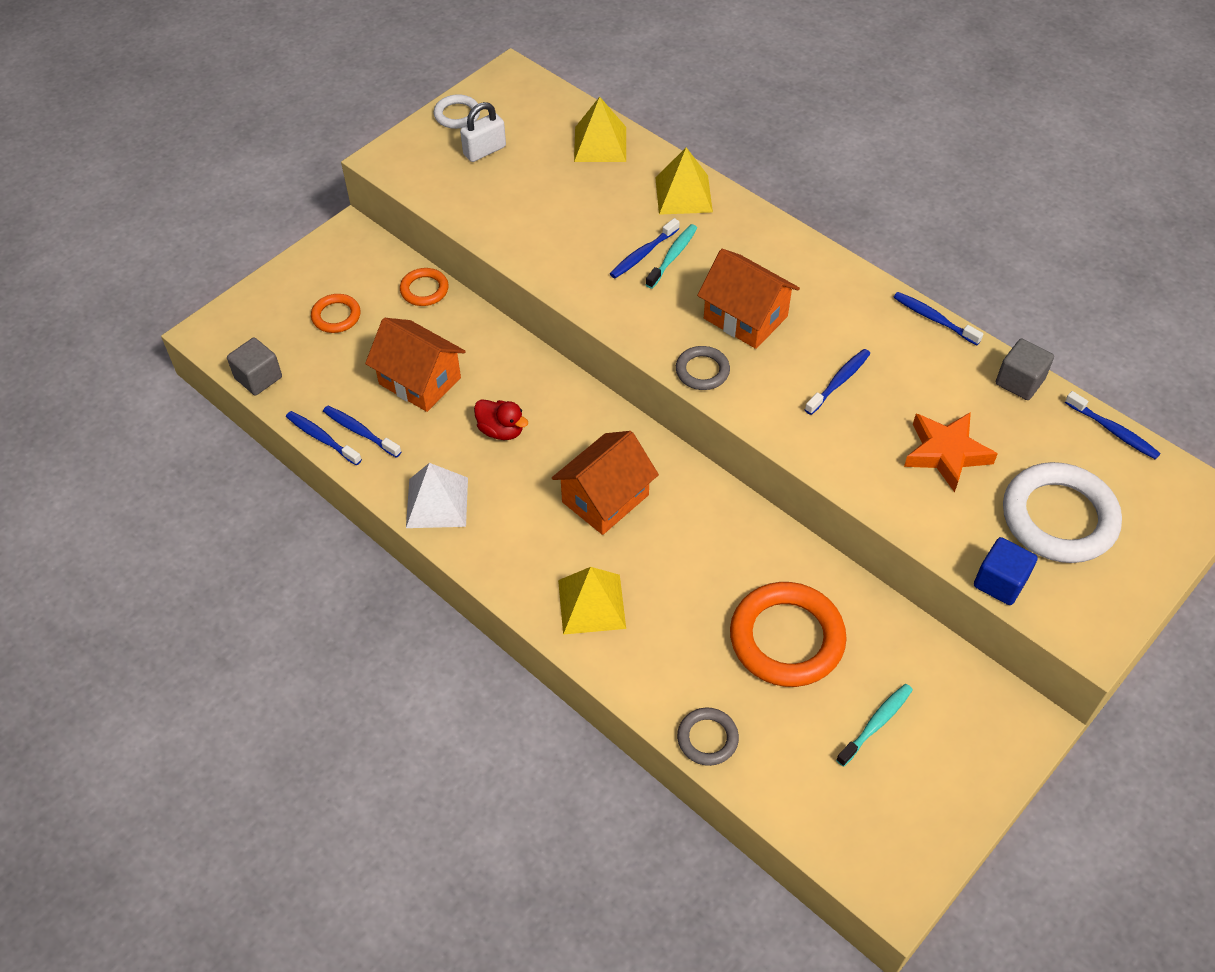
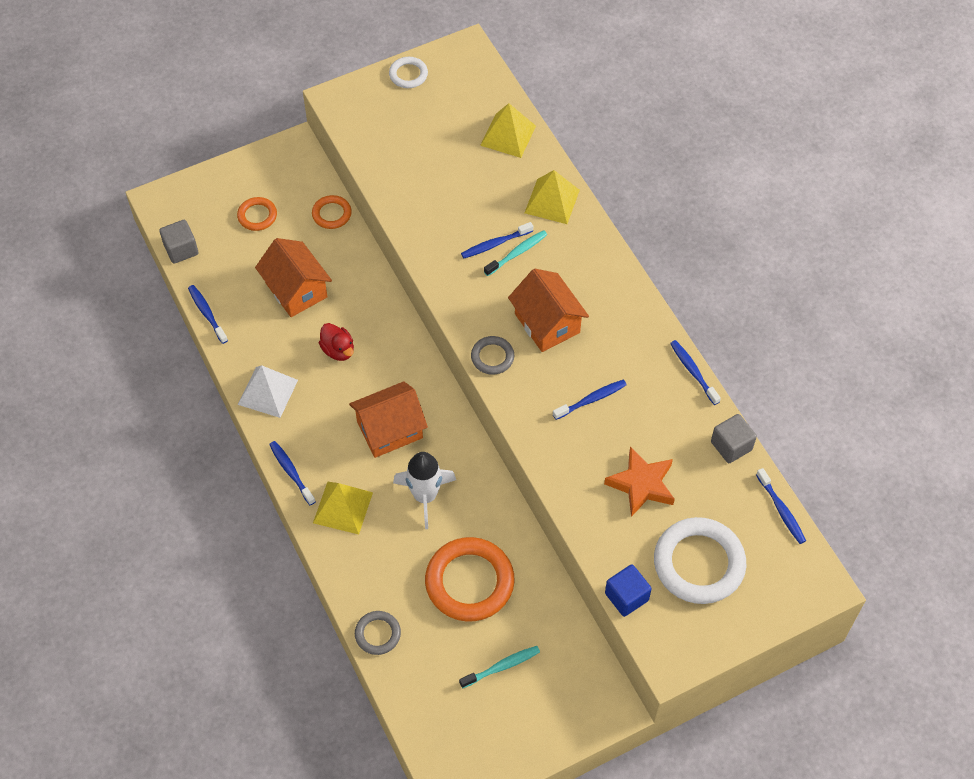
camera: 20 degrees right, 5 degrees up
blue toothbrush [323,406,402,458] -> blue toothbrush moved to [269,441,316,505]
white padlock [460,102,506,162] -> none
none -> white rocket [393,452,456,529]

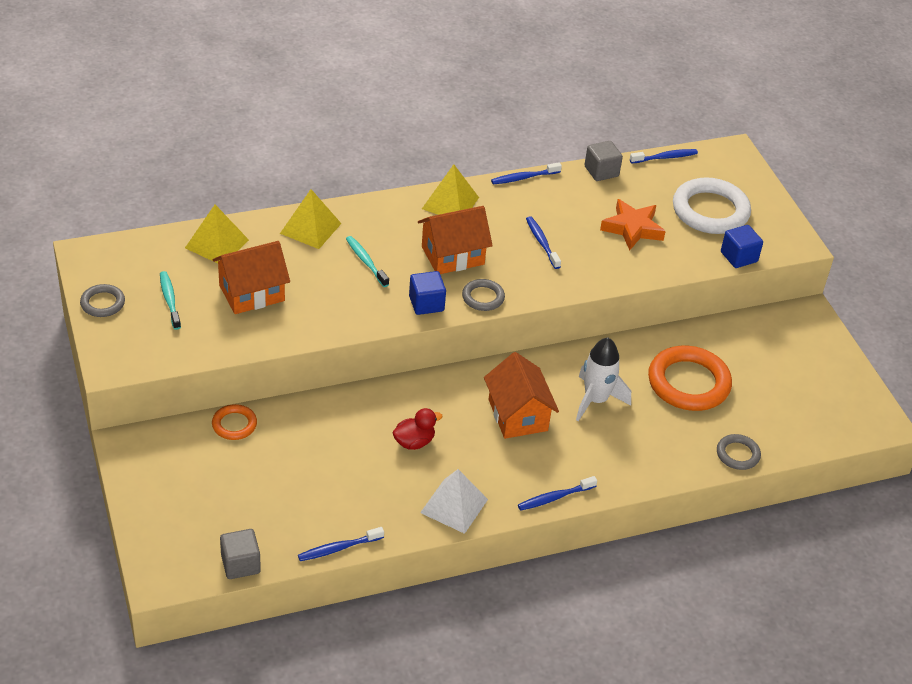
camera: 85 degrees left, 15 degrees down
orange ring [237,197,277,231] -> none
orange house [255,238,332,317] -> orange house moved to [213,241,290,314]
yellow pyramid [313,482,373,534] -> yellow pyramid moved to [422,164,479,215]
white ring [389,57,428,88] -> grey ring [80,284,125,317]
turquoise toothbrush [459,646,540,688] -> turquoise toothbrush moved to [160,271,181,330]
blue toothbrush [461,222,533,259] -> none
none -> blue cube [409,271,446,315]

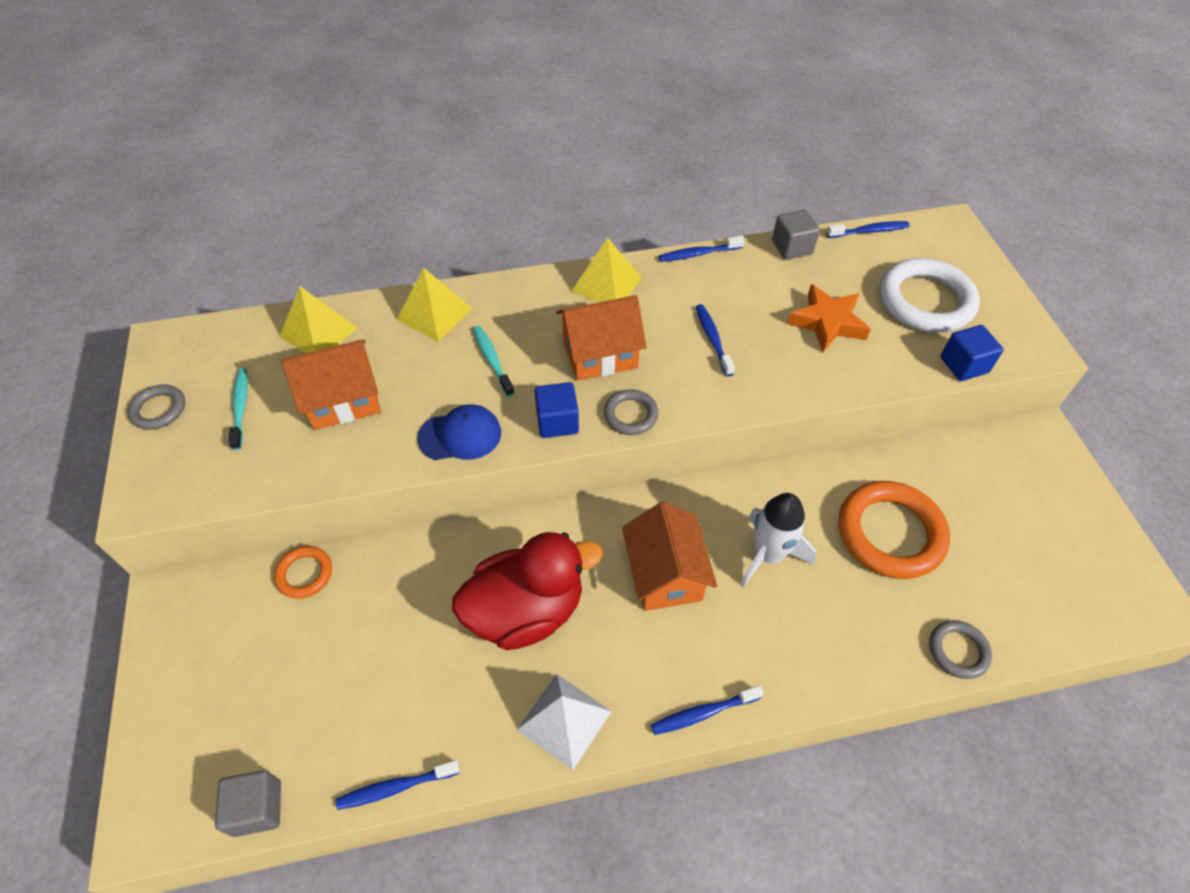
camera: 10 degrees right, 10 degrees up
red duck [392,408,443,450] -> red duck [452,532,603,650], size x2.14
none -> blue cap [417,404,501,460]

